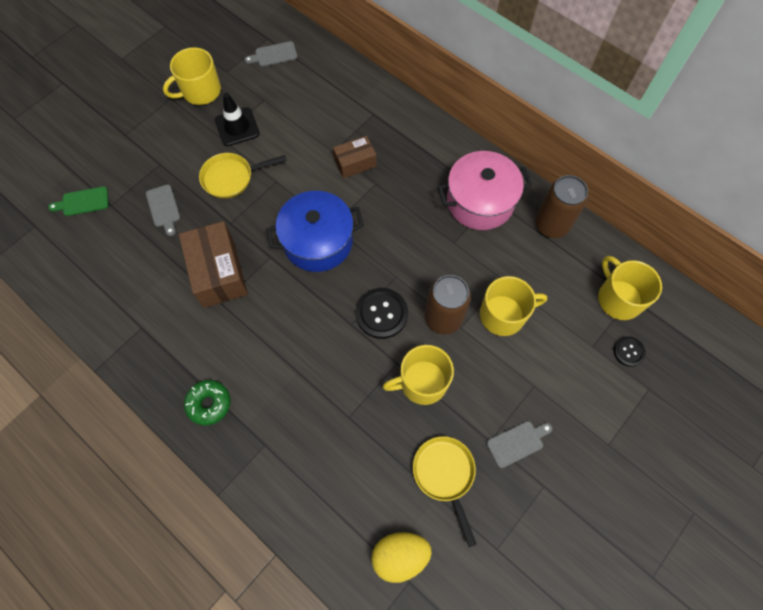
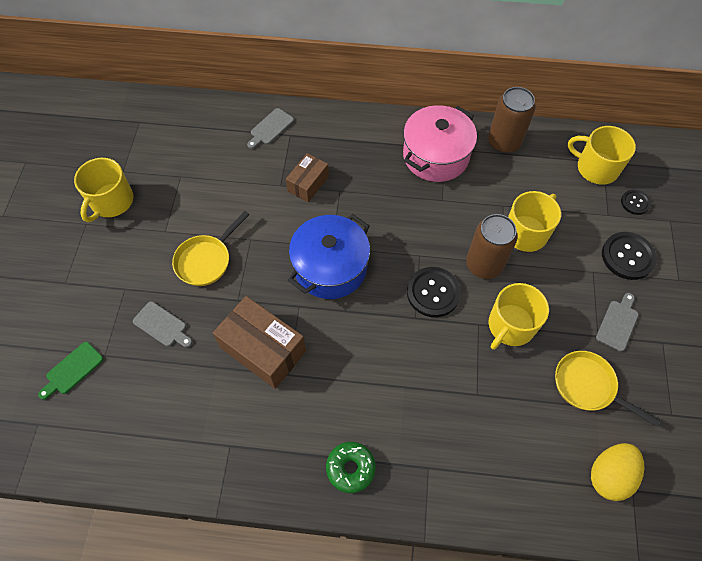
camera: 35 degrees left, 5 degrees down
black traffic cone [215,93,260,146] -> none
grey cutting board [244,41,297,67] -> grey cutting board moved to [247,108,294,149]
none -> black button [602,232,657,280]

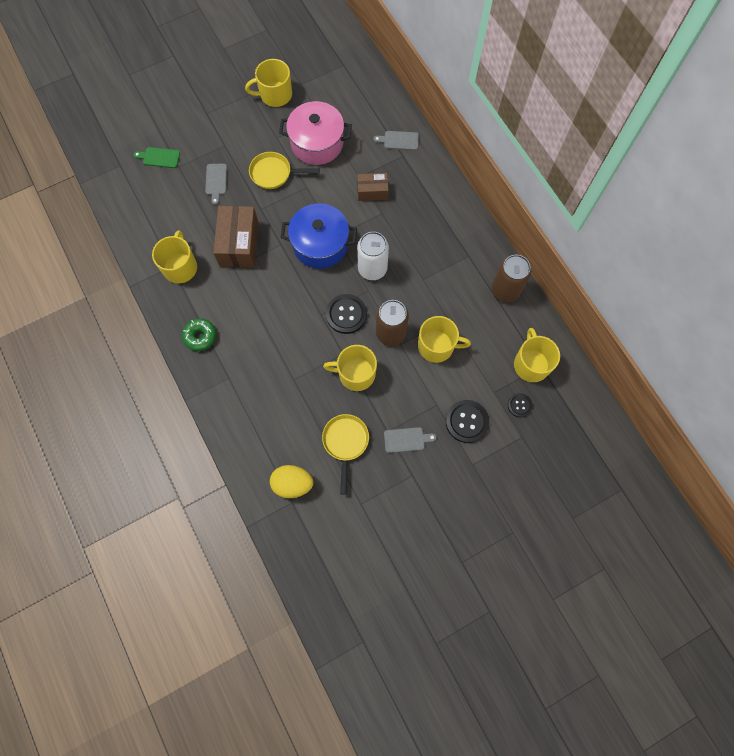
camera: 55 degrees right, 10 degrees up
pink pot [403,105,477,182] -> pink pot moved to [279,101,352,165]
none -> yellow mug [152,230,197,284]
none -> white can [357,232,389,280]

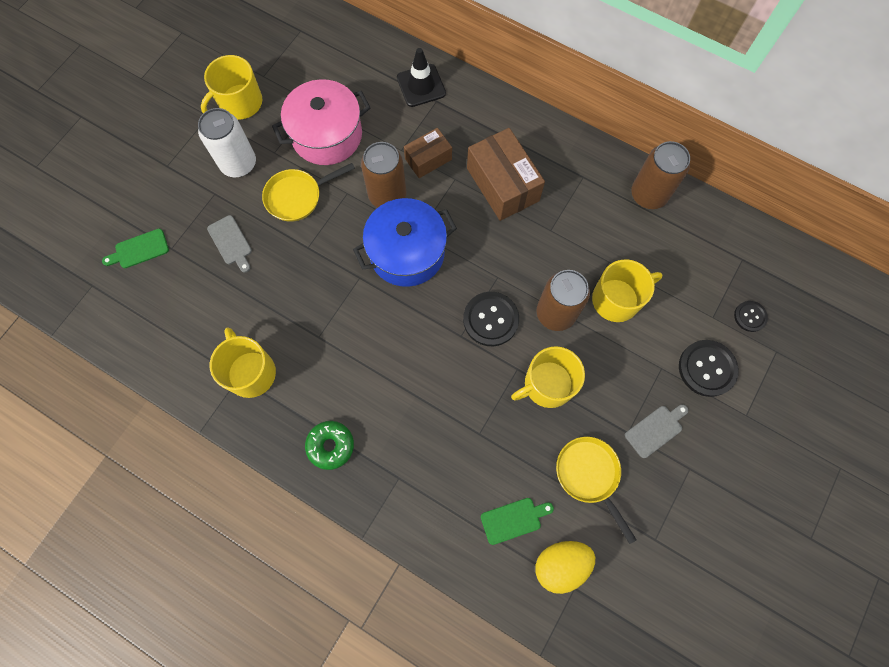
camera: 30 degrees left, 0 degrees up
brown box [213,206,258,268] -> brown box moved to [467,128,545,221]
white can [357,232,389,280] -> white can moved to [198,108,256,177]
grey cutting board [373,131,419,150] -> black traffic cone [397,48,446,107]
yellow mug [514,328,560,382] -> none
none -> brown can [361,142,406,208]
none -> green cutting board [481,498,554,545]

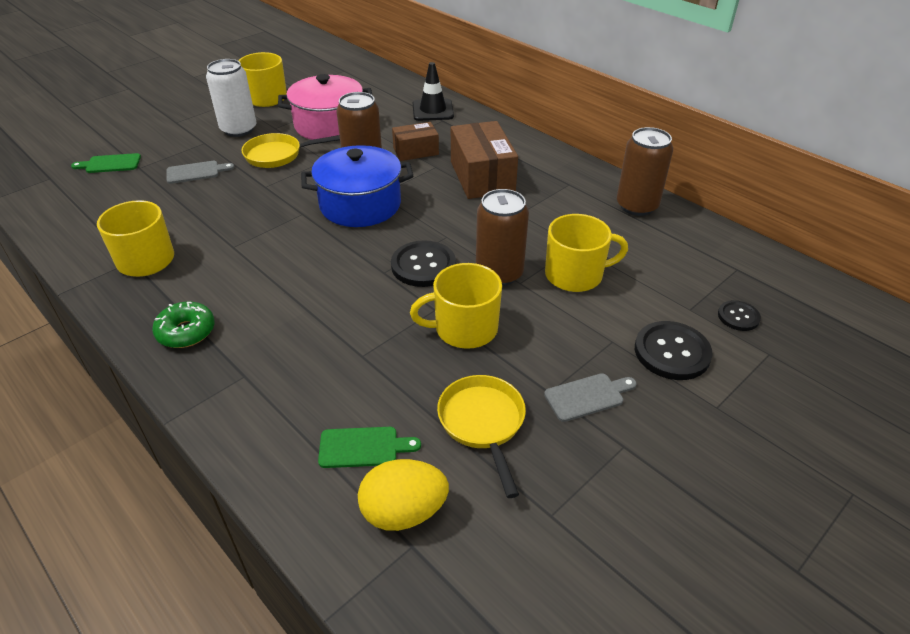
camera: 15 degrees right, 30 degrees down
grey cutting board [207,215,252,272] -> grey cutting board turned 90 degrees counterclockwise [166,161,234,184]

